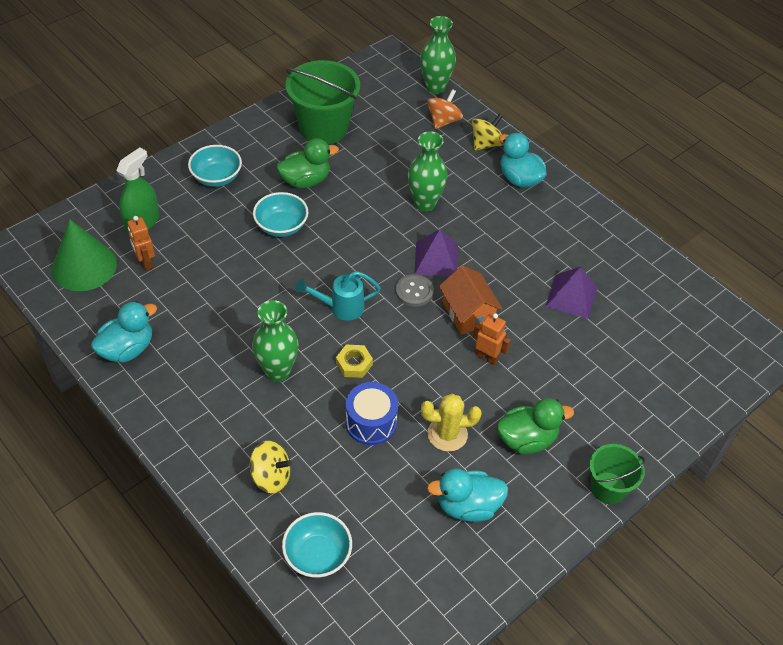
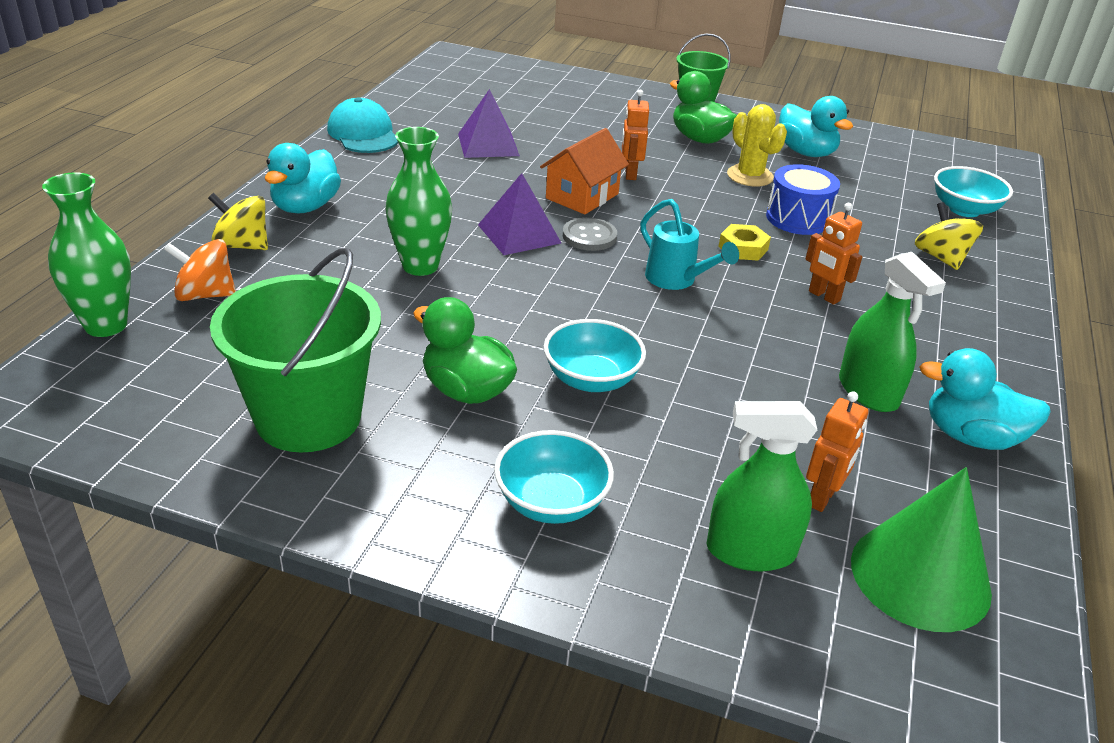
camera: 120 degrees left, 15 degrees down
green vase [252,300,298,382] -> orange robot [805,203,862,305]
none -> turquoise cap [327,97,398,153]
none -> green spray bottle [839,252,946,412]

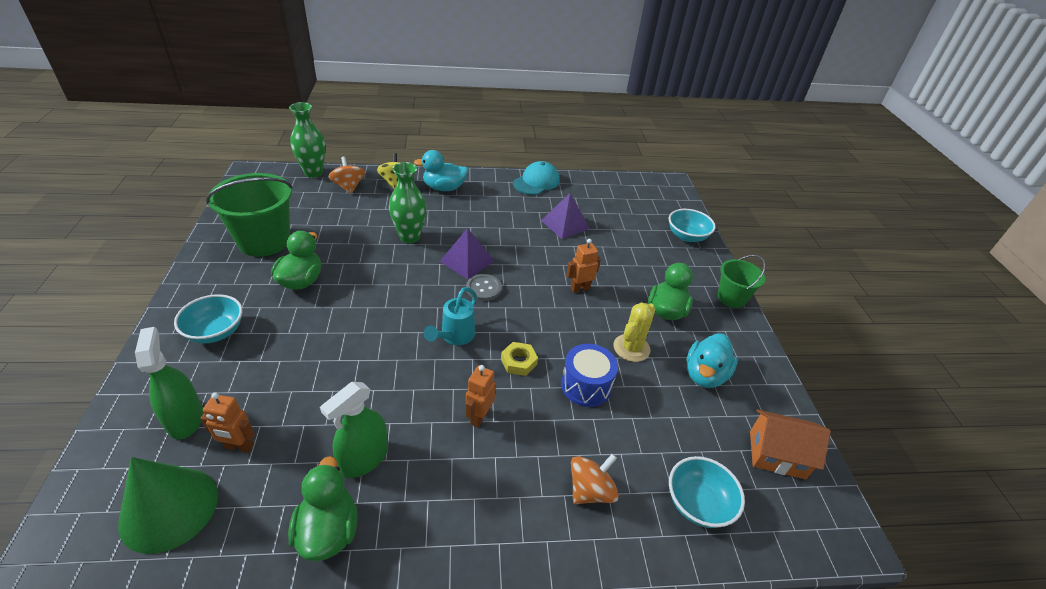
camera: 65 degrees right, 5 degrees up
orange house [540,128,629,214] -> orange house moved to [750,409,831,480]
turquoise bowl [544,319,646,392] -> turquoise bowl moved to [669,209,716,242]
yellow spinning top [915,202,983,270] -> orange spinning top [571,454,619,504]
turquoise duck [919,348,1051,450] -> green duck [288,456,357,561]

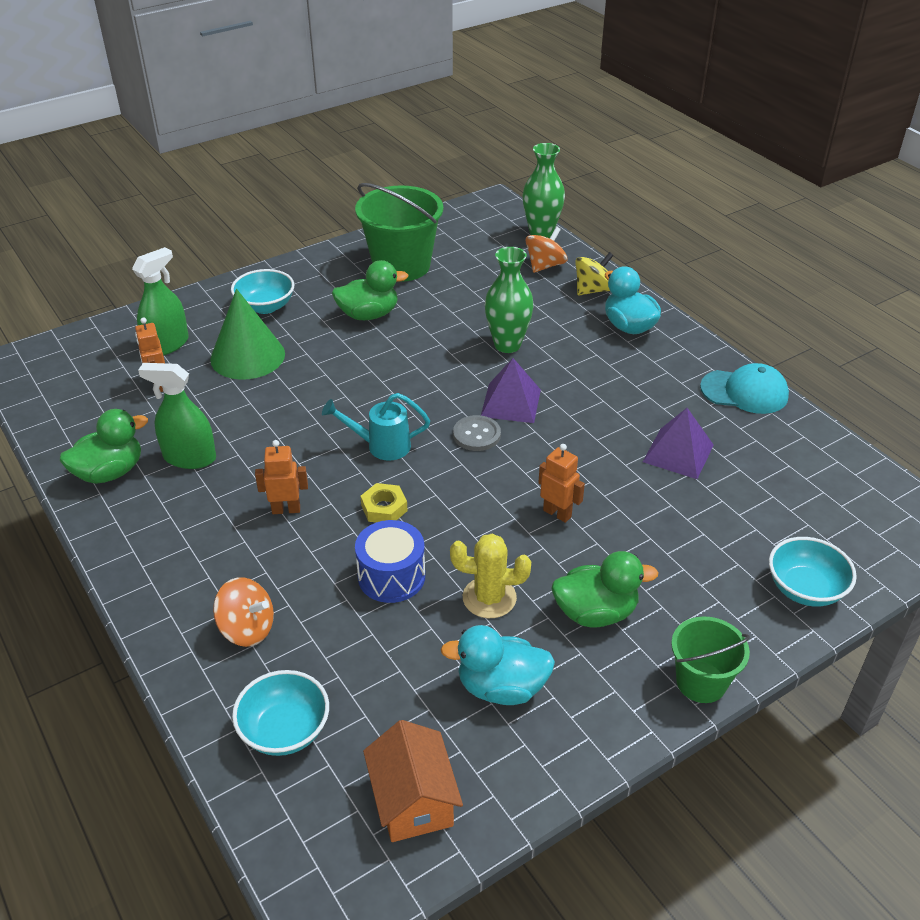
camera: 65 degrees right, 0 degrees up
green cone [118,457,218,554] -> green cone moved to [210,289,285,380]

